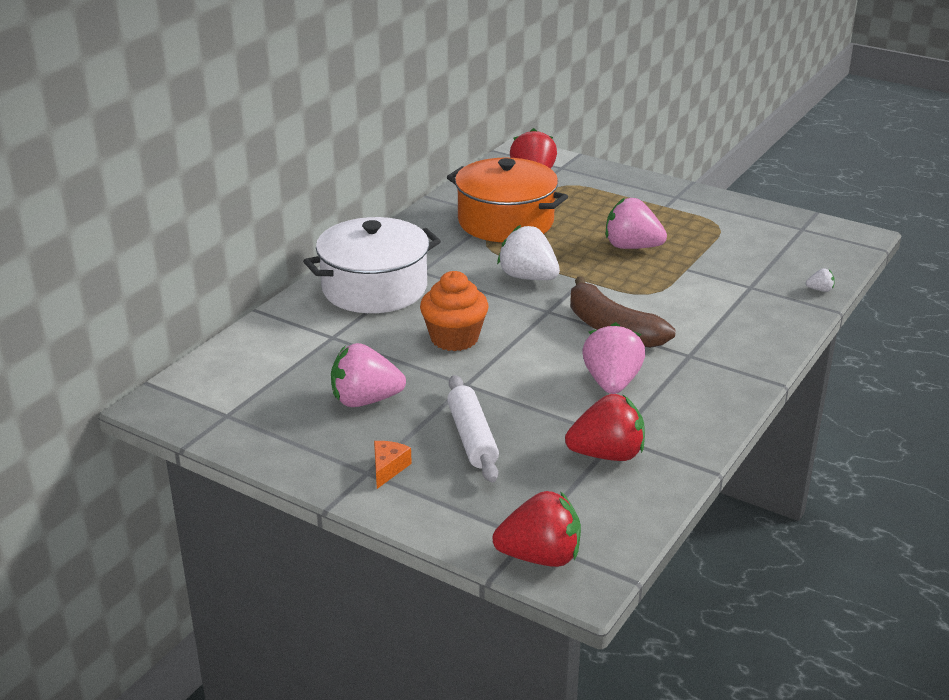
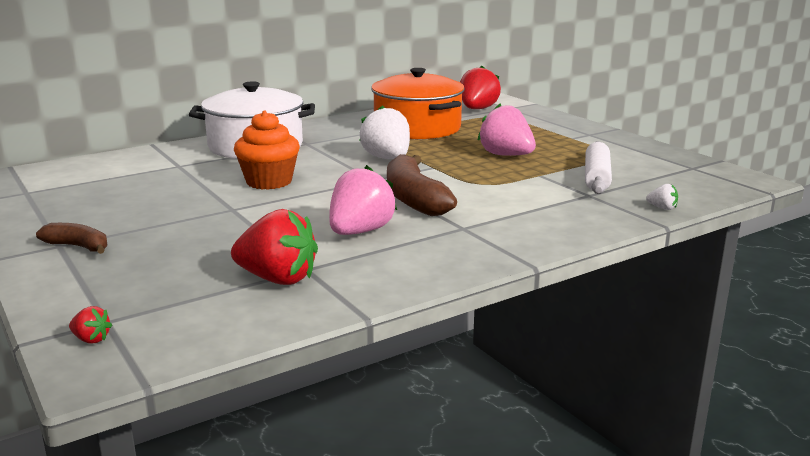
camera: 25 degrees right, 10 degrees down
pink strawberry [331,343,406,407] -> none
orange cheese [374,441,412,489] -> brown banana [36,223,107,254]
white rolling pin [447,375,499,482] -> white rolling pin moved to [585,141,612,194]
red strawberry [492,491,581,567] -> red strawberry [69,306,112,343], size x0.43

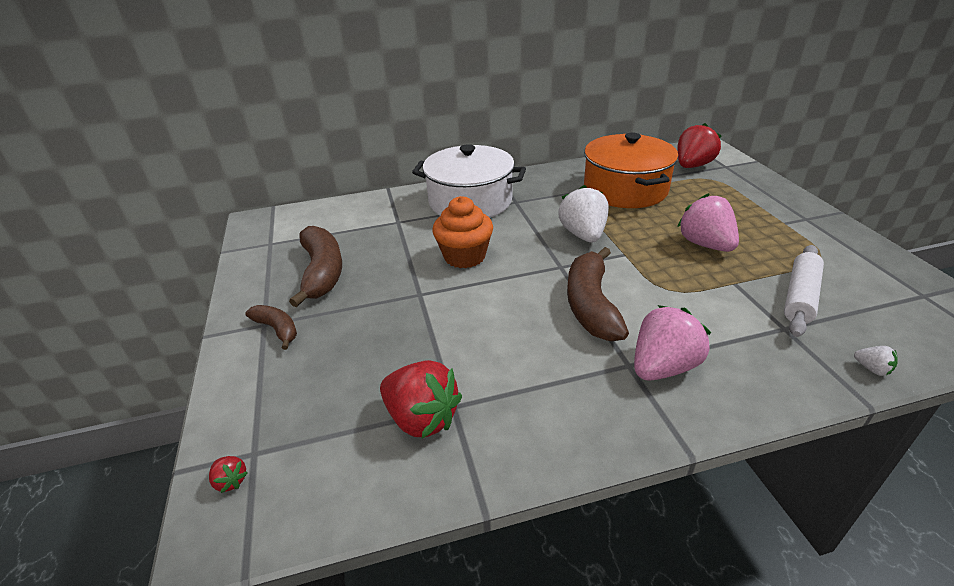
camera: 20 degrees right, 15 degrees up
pink strawberry [329,165,397,235] -> pink strawberry moved to [634,305,711,380]
none -> brown banana [289,226,342,307]

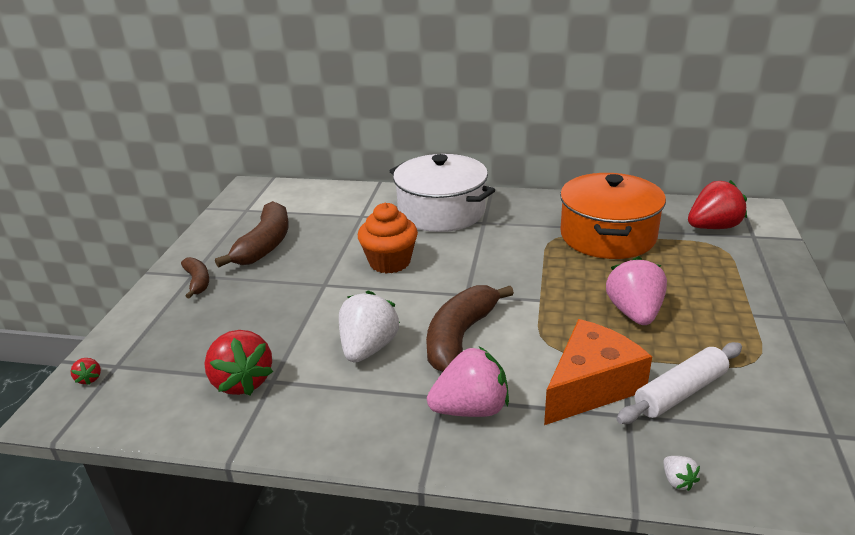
camera: 25 degrees right, 5 degrees down
white strawberry [558,185,609,242] -> white strawberry moved to [339,291,400,363]
none -> orange cheese [544,319,652,425]

